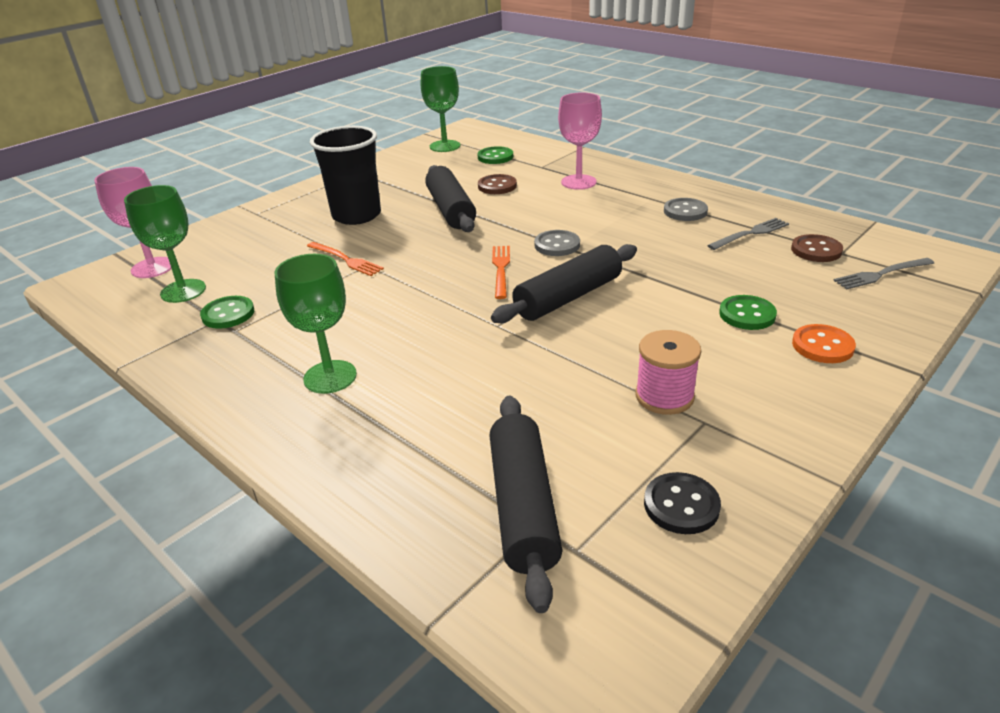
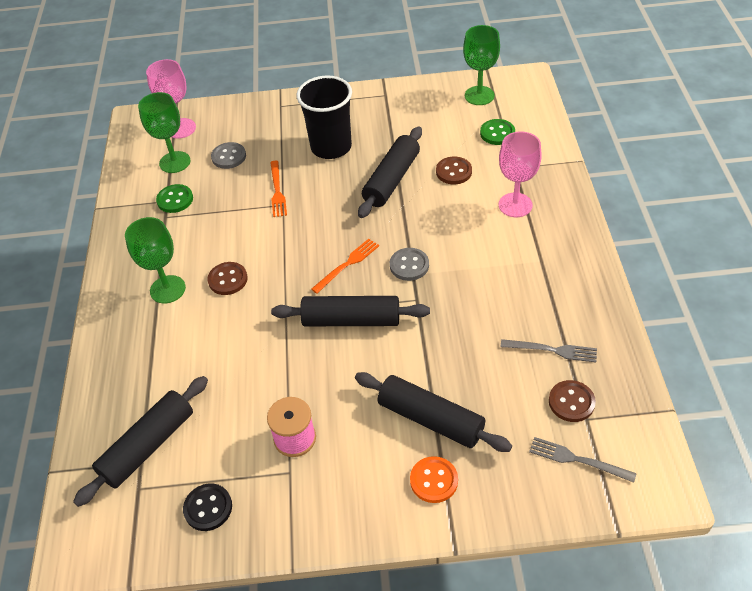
camera: 45 degrees right, 15 degrees up
grey button [664,198,708,221] -> grey button moved to [211,142,246,169]
green button [719,295,777,330] -> black rolling pin [355,372,512,452]
none -> brown button [207,262,248,295]

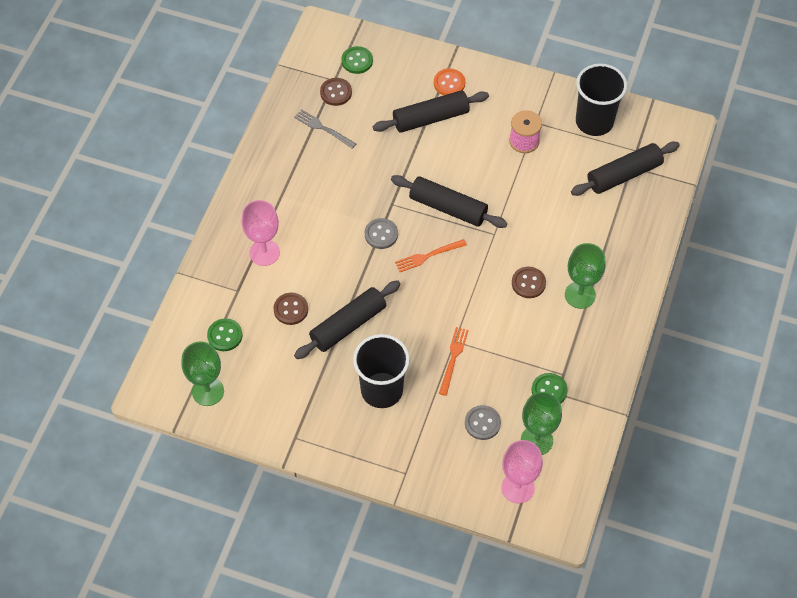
camera: 160 degrees left, 10 degrees up
black button [183,483,232,531] -> black cup [576,64,627,136]
black rolling pin [355,372,512,452] -> black rolling pin turned 75 degrees counterclockwise [373,90,489,133]
grey fork [529,437,636,483] -> green button [341,46,373,74]

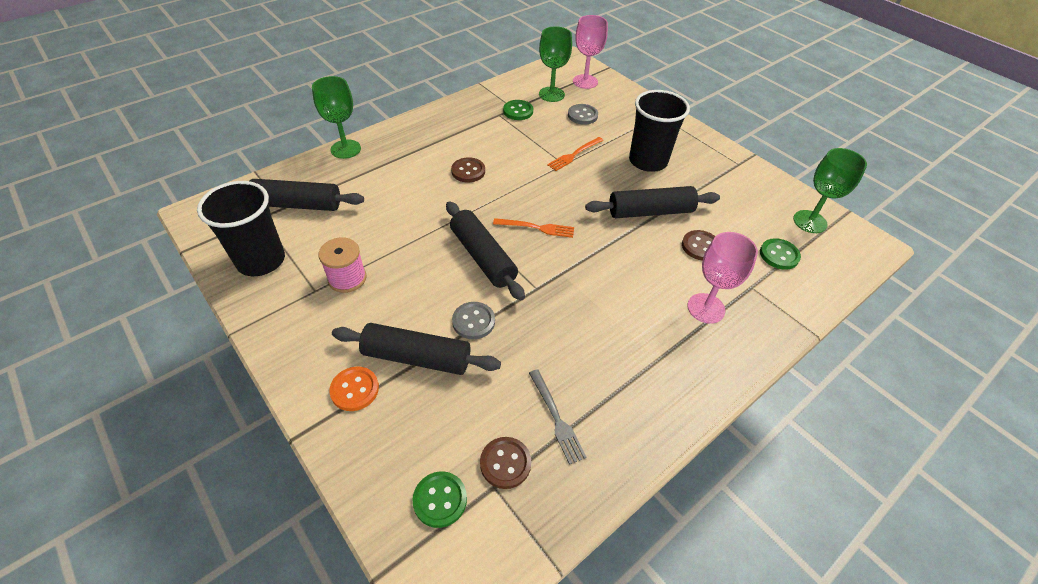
camera: 150 degrees left, 10 degrees down
grey button [365,218,398,249] -> grey button moved to [452,302,495,339]
green goblet [565,243,606,309] -> green goblet moved to [312,76,361,159]

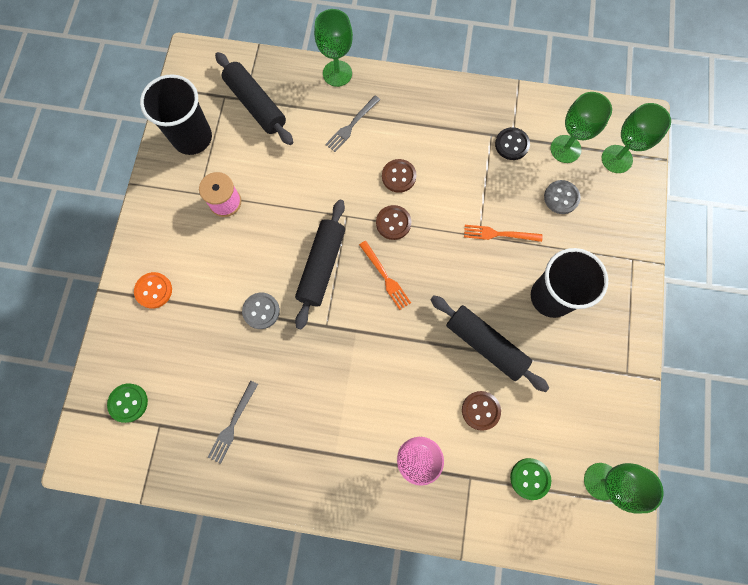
camera: 50 degrees right, 25 degrees up
black rolling pin [332,323,501,375] -> none
brown button [480,437,531,489] -> brown button moved to [376,205,411,240]
green button [503,100,533,120] -> black button [495,127,530,160]
pink goblet [573,15,608,89] -> green goblet [602,103,671,173]
none -> grey fork [325,96,380,152]

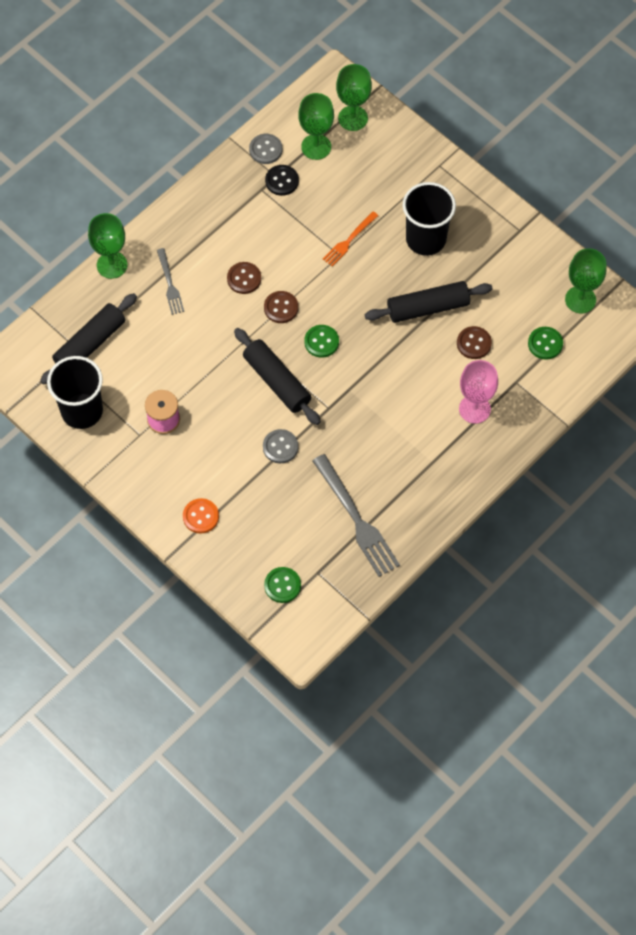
camera: 55 degrees left, 10 degrees down
grey fork [208,381,258,464] -> grey fork [312,454,400,577], size x1.79
black rolling pin [215,52,293,145] -> black rolling pin turned 45 degrees counterclockwise [40,293,137,385]
orange fork [359,241,411,310] -> green button [304,325,339,358]
grey button [544,180,580,214] -> grey button moved to [249,134,282,164]

